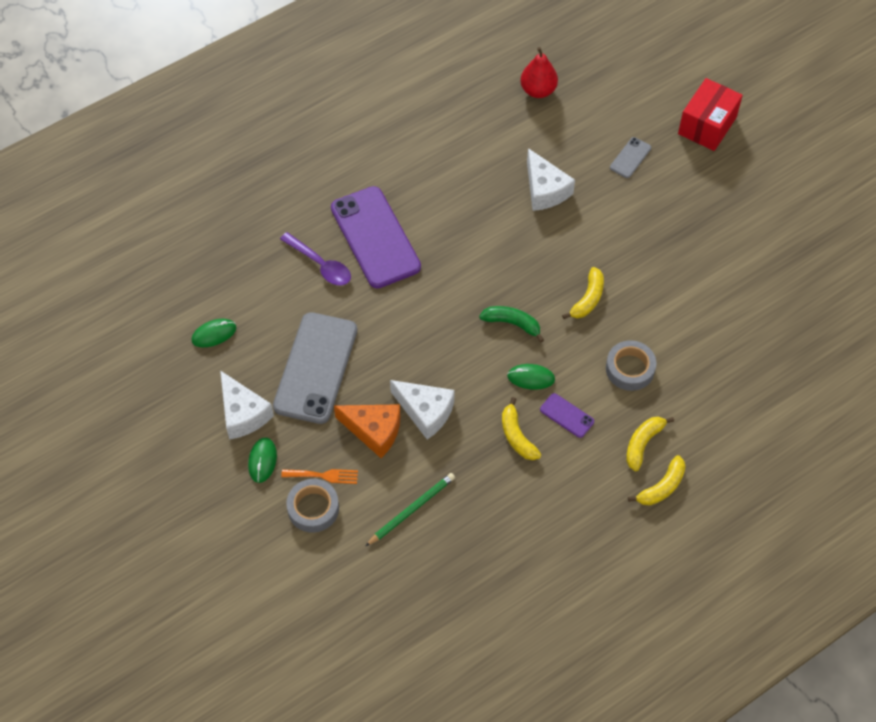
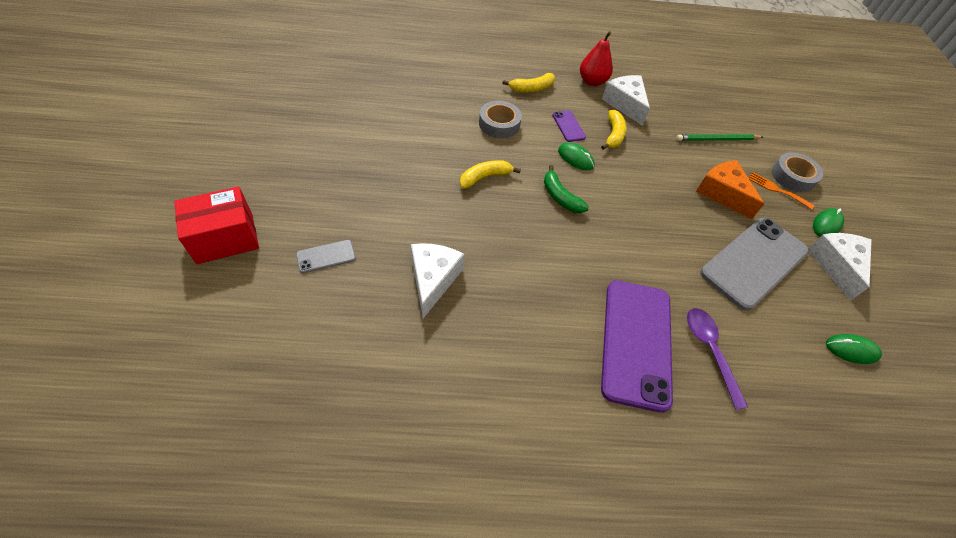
camera: 150 degrees left, 5 degrees down
white cheese [390,380,455,439] -> white cheese moved to [602,75,650,126]
red pear [521,47,558,98] -> red pear moved to [580,31,613,86]
yellow banana [628,455,686,506] -> none

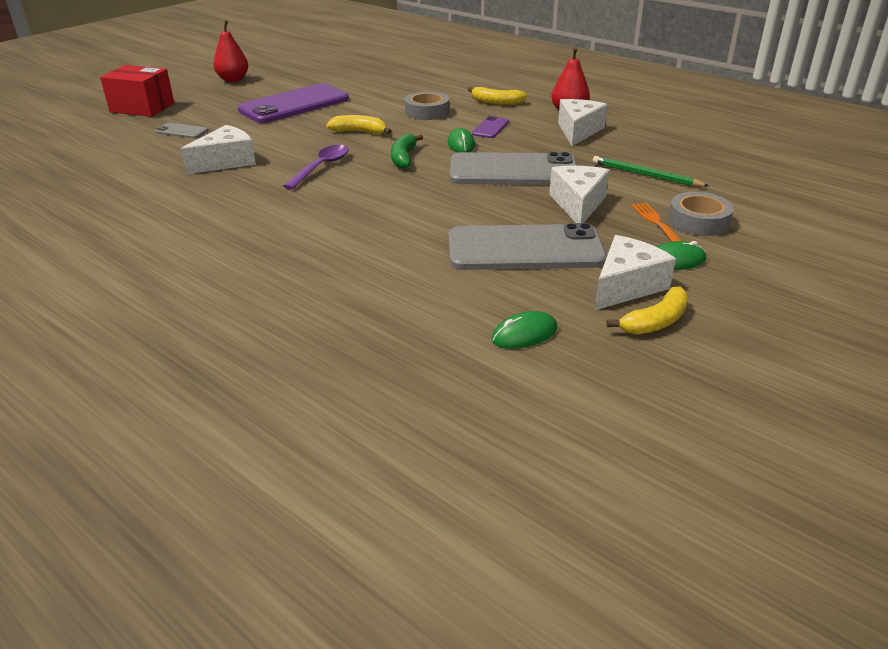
camera: 45 degrees right, 20 degrees down
yellow banana [601,110,627,150] -> yellow banana moved to [607,286,689,334]
purple phone [601,280,673,413] -> purple phone moved to [238,83,349,123]
purple spoon [687,308,748,410] -> purple spoon moved to [283,145,349,190]
orange cheese [696,160,764,220] -> white cheese [549,165,610,223]
green mouse [826,334,882,364] -> green mouse turned 75 degrees counterclockwise [491,311,557,349]
none -> red pear [213,20,248,82]
none -> grey phone [450,152,577,185]

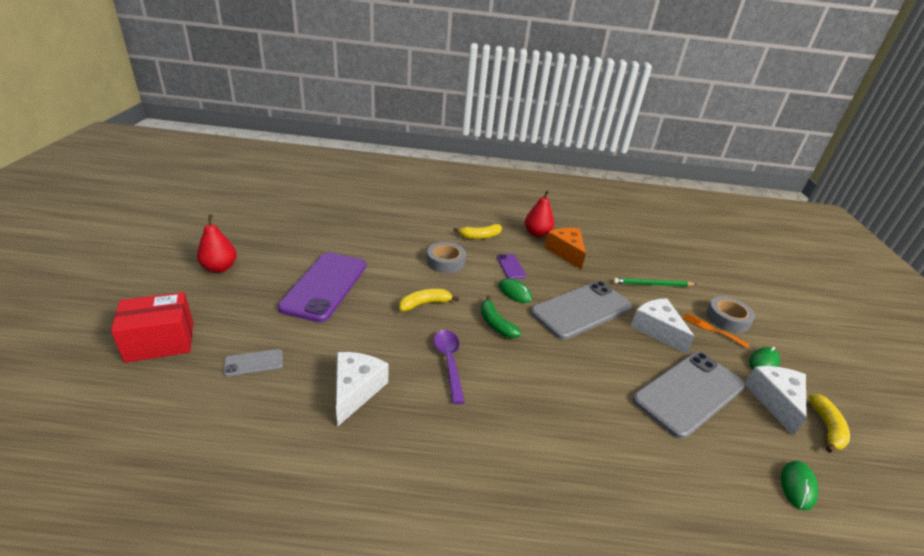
camera: 40 degrees left, 0 degrees up
white cheese [558,99,608,146] -> orange cheese [544,228,586,269]

